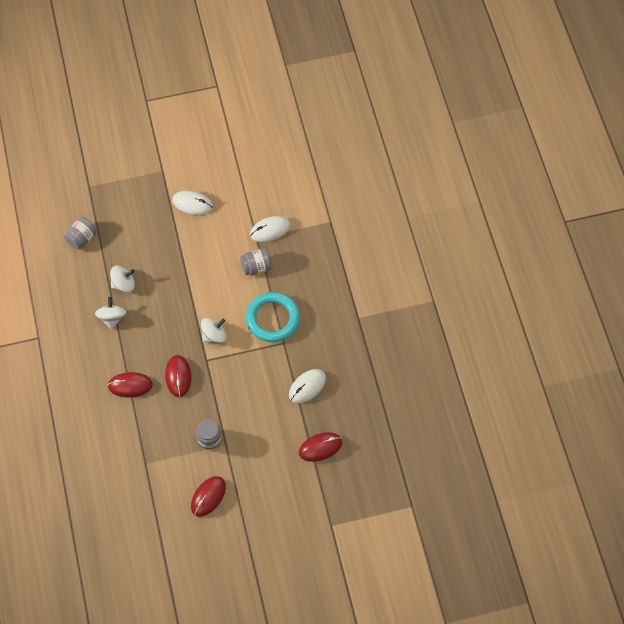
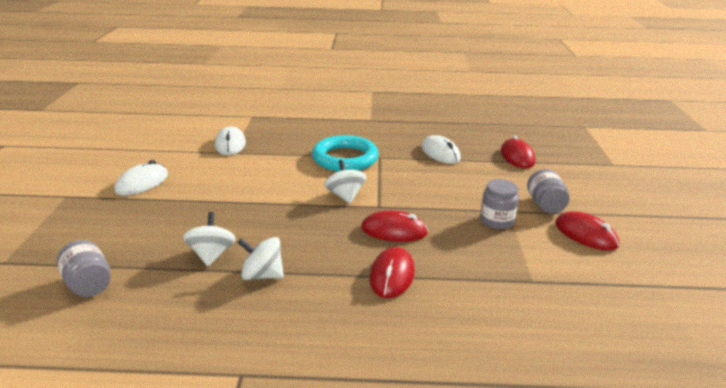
camera: 75 degrees left, 35 degrees down
grey jar [240,248,272,275] -> grey jar moved to [527,169,569,214]

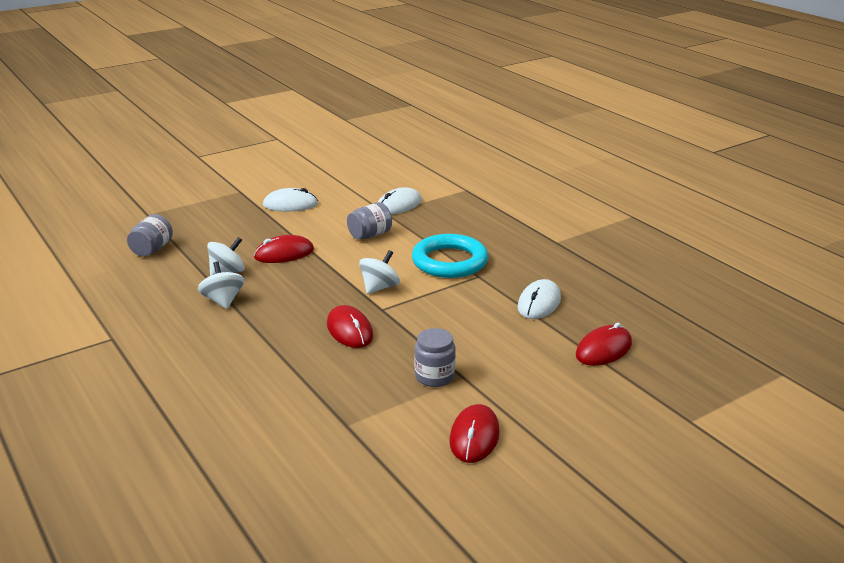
camera: 55 degrees right, 0 degrees up
red mouse [369,247,415,298] -> red mouse moved to [254,235,314,263]
grey jar [527,169,569,214] -> grey jar moved to [347,202,392,240]

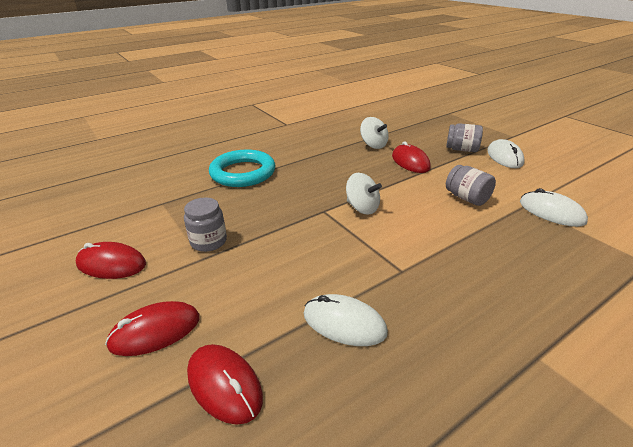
camera: 90 degrees right, 5 degrees up
grey jar [127,214,173,257] -> grey jar moved to [446,123,483,152]
white spinning top [198,261,245,309] -> none
red mouse [327,305,373,348] -> red mouse moved to [105,301,200,356]
turquoise ring [412,234,488,278] -> turquoise ring moved to [209,150,275,187]

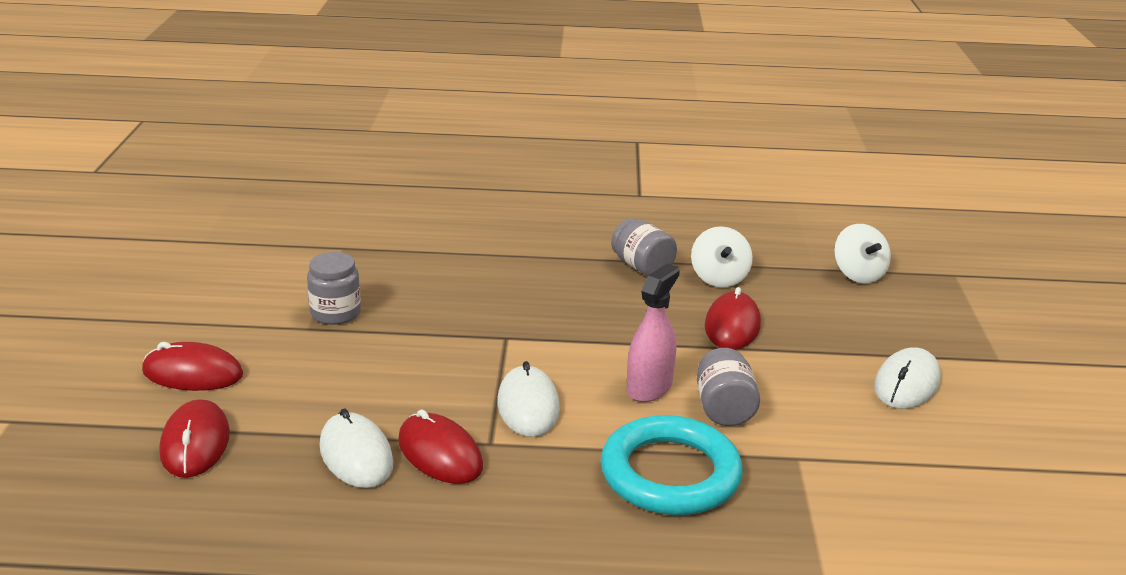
camera: 35 degrees right, 5 degrees down
red mouse [76,242,146,279] -> red mouse moved to [398,409,483,484]
turquoise ring [209,150,275,187] -> turquoise ring moved to [600,415,743,515]
white spinning top [346,173,382,215] -> white spinning top moved to [834,224,891,283]
grey jar [446,123,483,152] -> grey jar moved to [611,218,677,277]
white mouse [520,188,588,227] -> white mouse moved to [497,361,560,437]
none -> pink spray bottle [627,264,680,402]

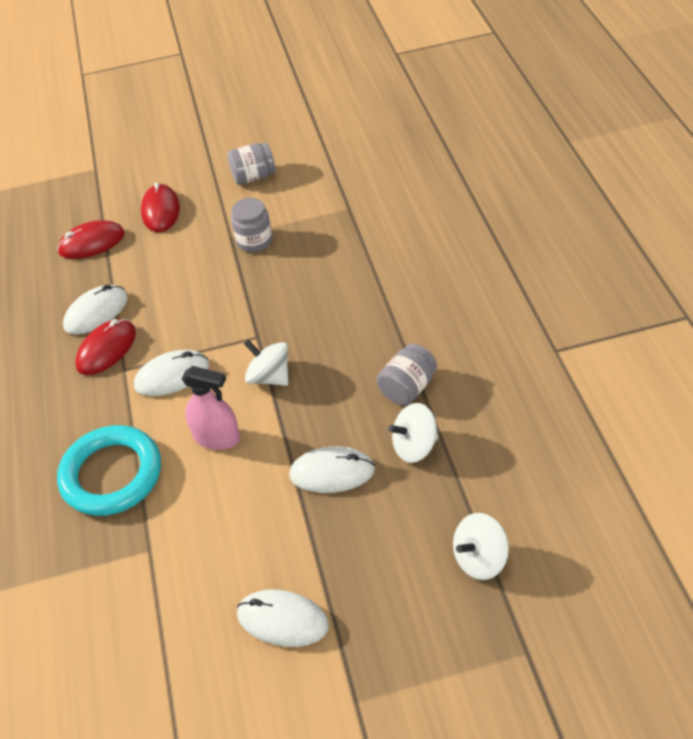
camera: 80 degrees right, 20 degrees up
grey jar [697,348,760,426] -> grey jar moved to [227,143,276,185]
red mouse [705,287,761,350] -> white mouse [289,446,375,493]
none -> white spinning top [244,340,288,386]

